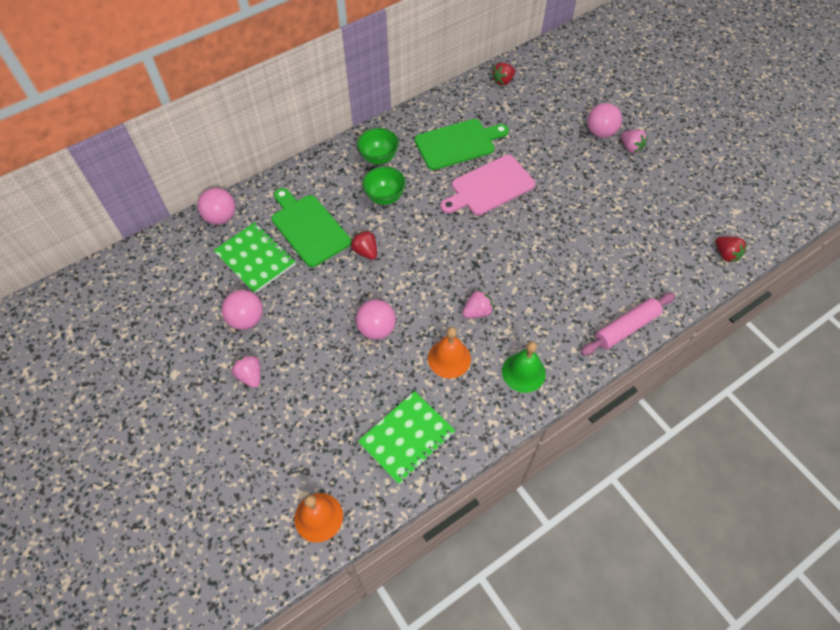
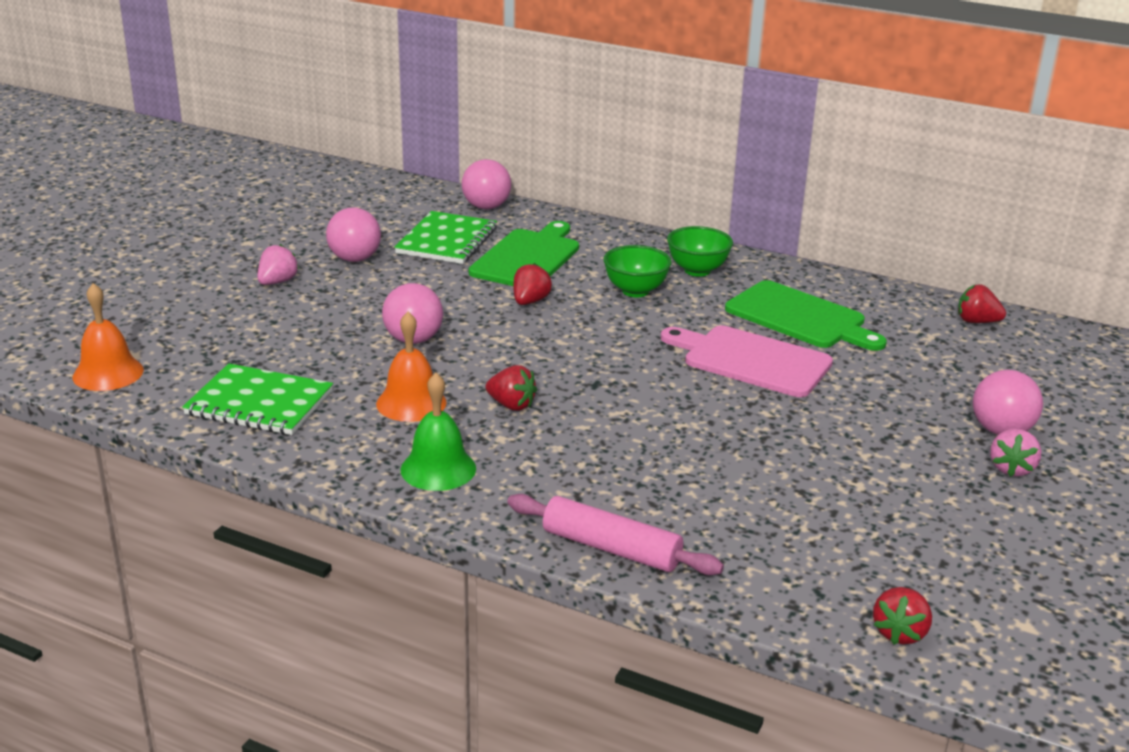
camera: 60 degrees right, 30 degrees down
pink strawberry [462,290,493,318] -> red strawberry [485,365,537,411]

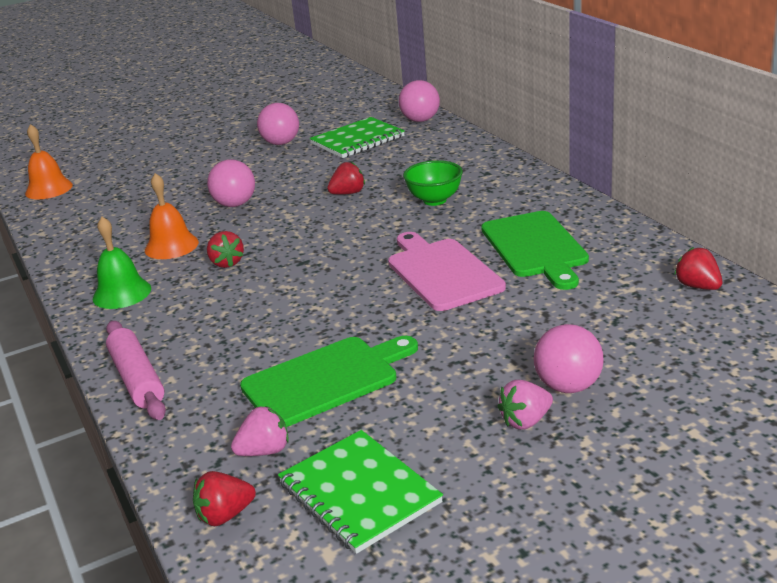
camera: 40 degrees right, 0 degrees up
green notebook [182,364,333,435] -> green notebook moved to [278,430,443,554]
pink strawberry [257,244,299,285] -> pink strawberry moved to [231,406,289,456]
green cutting board [469,221,579,286] -> green cutting board moved to [240,336,418,427]
green bowl [667,226,733,277] -> none

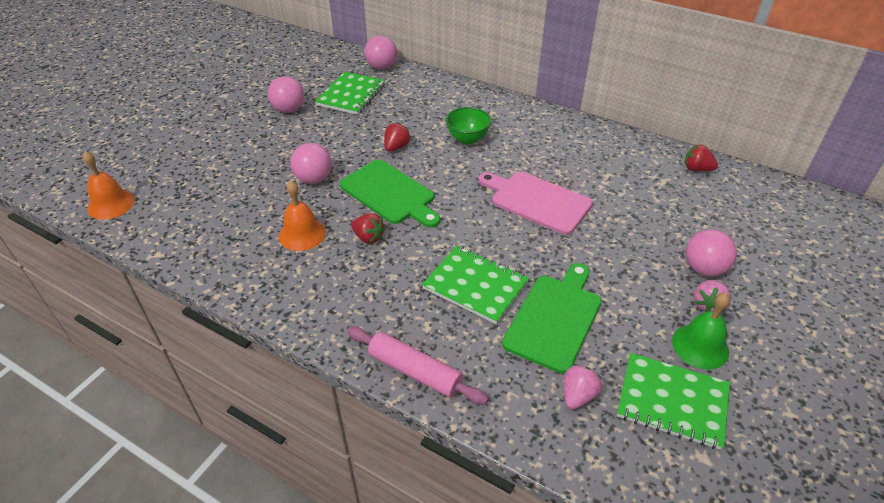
camera: 35 degrees left, 15 degrees up
green bell [93,217,151,309] -> green bell moved to [672,293,730,369]
red strawberry [193,471,256,526] -> none
green cutting board [481,211,589,290] -> green cutting board moved to [340,159,440,228]
none -> green notebook [422,246,529,324]

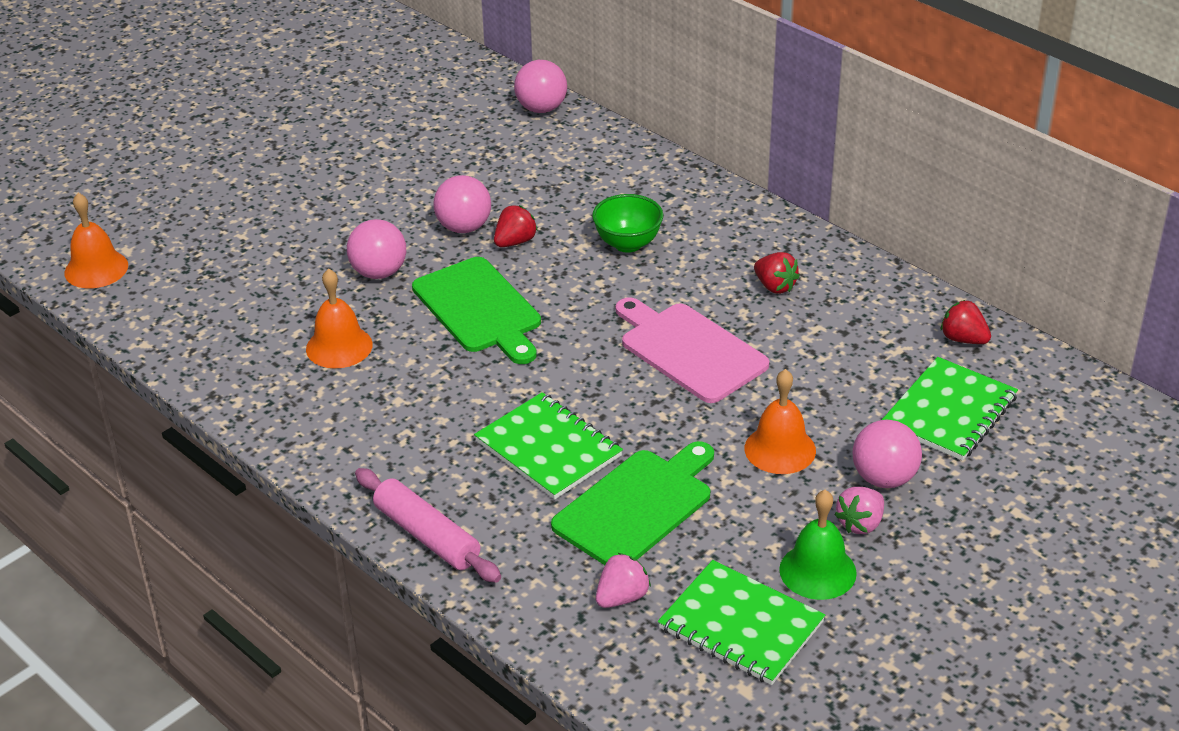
camera: 15 degrees right, 5 degrees down
pink ball [268,76,304,113] -> pink ball moved to [433,175,491,233]
green notebook [315,72,385,115] -> green notebook moved to [882,357,1018,461]
red strawberry [351,213,385,244] -> red strawberry moved to [754,252,800,294]
none -> orange bell [745,369,816,474]

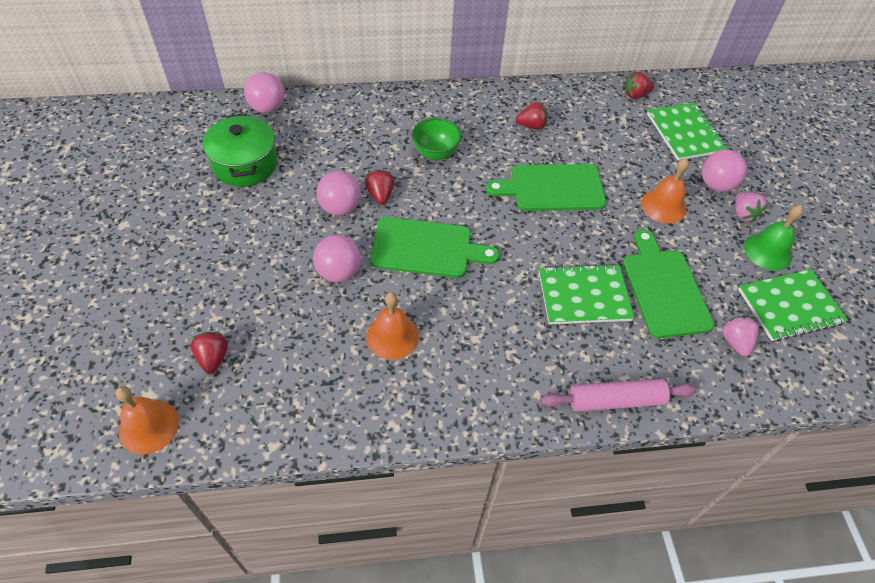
camera: 55 degrees left, 15 degrees up
pink cutting board [615,297,769,403] -> green cutting board [486,164,606,211]
none -> red strawberry [190,332,228,374]
none -> green pot [203,113,277,187]

